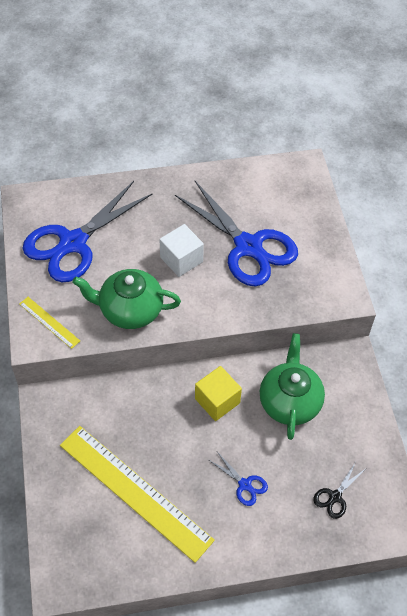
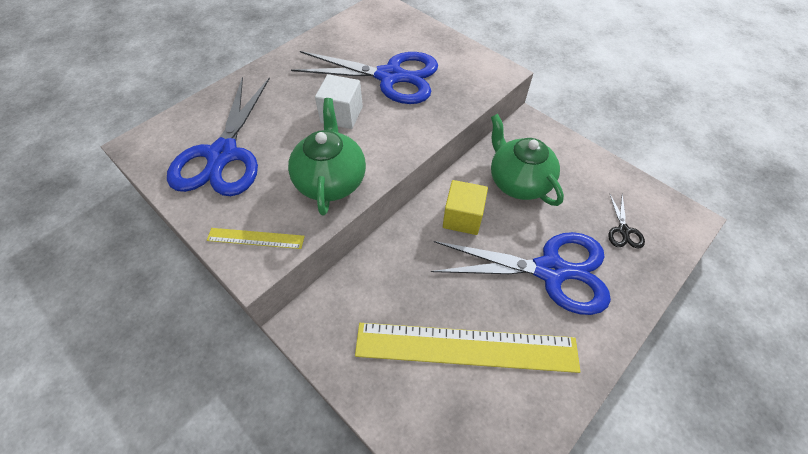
camera: 35 degrees left, 0 degrees up
green teapot [72,269,181,329] -> green teapot turned 120 degrees clockwise [288,98,366,216]
blue scissors [209,452,268,506] -> blue scissors [431,232,611,315], size x2.46

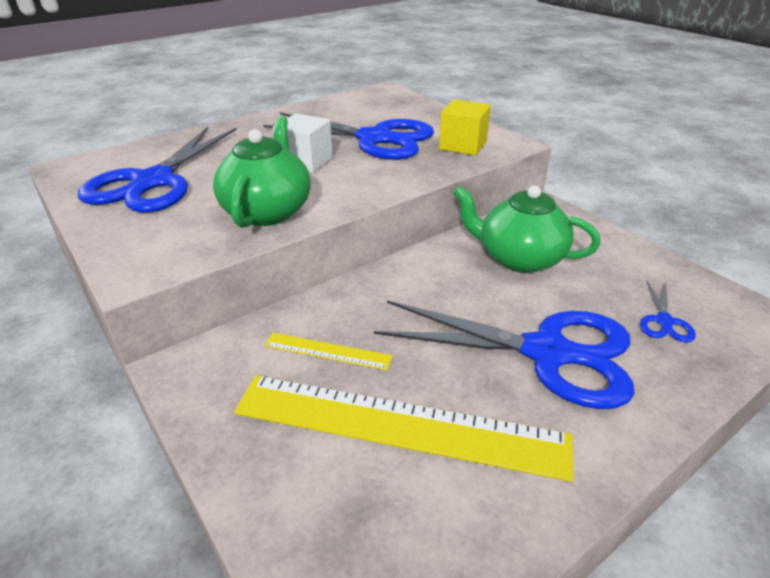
camera: 10 degrees right, 20 degrees down
yellow ruler [206,228,305,249] -> yellow ruler moved to [264,333,393,370]
yellow cube [443,180,488,235] -> yellow cube moved to [439,100,491,156]
green teapot [491,114,564,206] -> green teapot turned 45 degrees counterclockwise [453,185,601,273]
black scissors [608,193,645,248] -> blue scissors [640,281,696,343]

